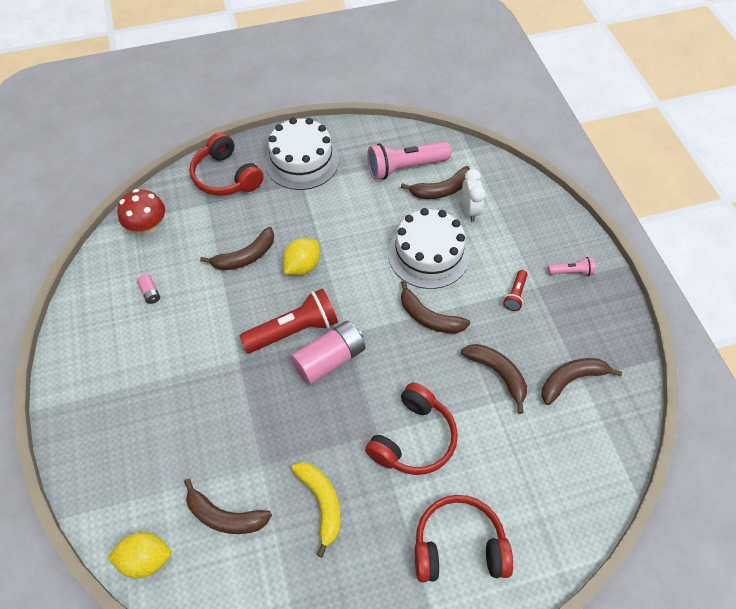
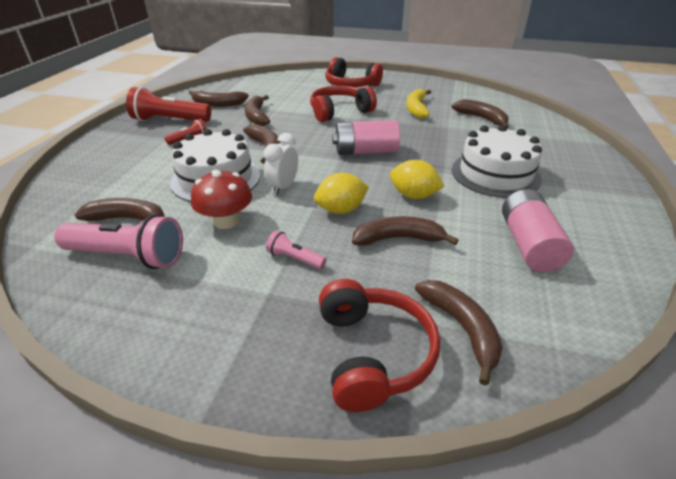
camera: 150 degrees left, 20 degrees down
yellow lemon [107,532,171,578] -> yellow lemon moved to [390,160,444,199]
red mushroom [117,189,165,234] -> red mushroom moved to [191,170,252,229]
pink battery [137,274,160,304] -> pink battery [502,189,574,272], size x2.27
red flashlight [240,288,338,353] -> red flashlight moved to [126,87,211,122]
white cake [265,117,339,190] -> white cake moved to [452,125,542,198]
white clock [462,169,485,222] -> white clock moved to [264,133,298,195]
pink flashlight [548,257,595,276] -> pink flashlight moved to [266,230,326,269]
none -> brown banana [415,280,503,386]

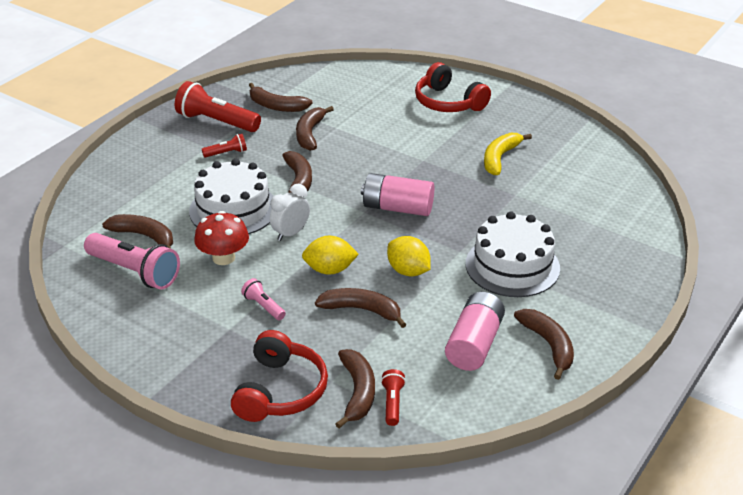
camera: 20 degrees right, 0 degrees up
red headphones [310,86,377,122] -> none
brown banana [451,99,509,129] -> brown banana moved to [514,309,574,380]
none -> red flashlight [381,369,406,426]

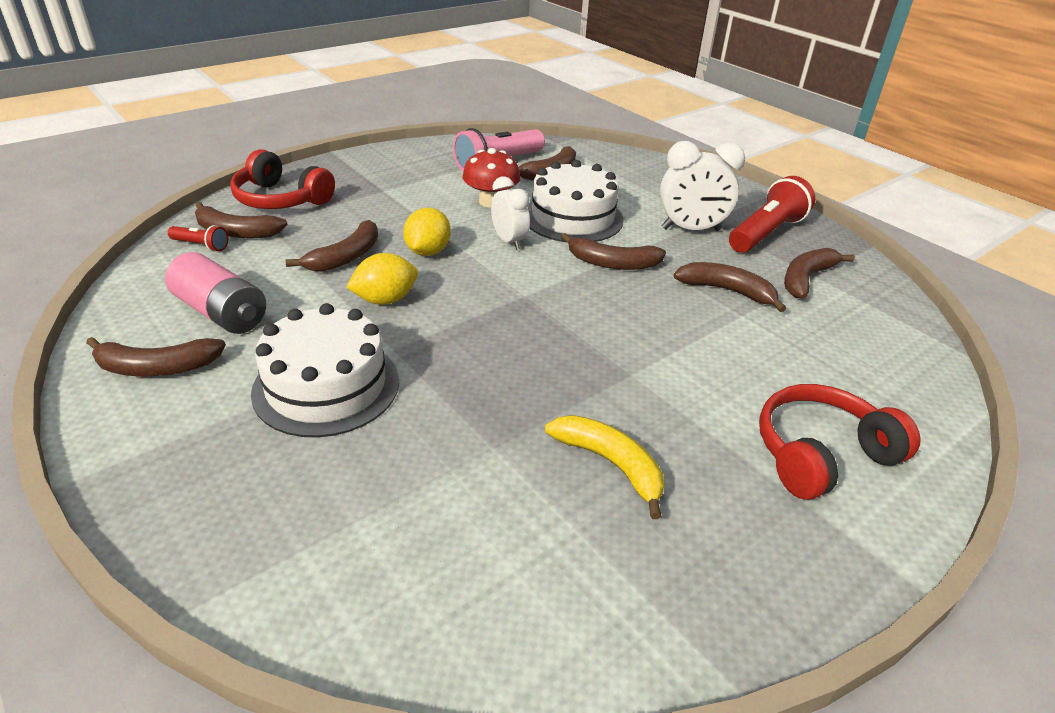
camera: 105 degrees right, 0 degrees up
red flashlight [202,134,247,158] -> white clock [660,141,745,231]
pink flashlight [241,278,286,320] -> none
pink battery [361,173,434,216] -> none

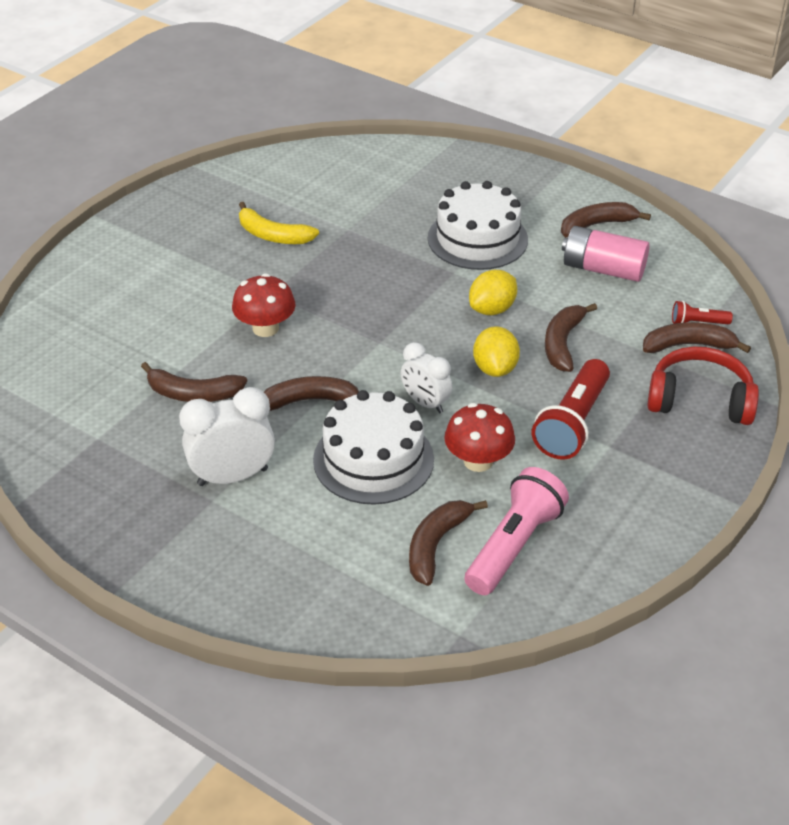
camera: 165 degrees right, 5 degrees up
red flashlight [729,176,815,253] -> red flashlight moved to [532,359,610,460]
red headphones [759,384,921,500] -> none
brown banana [784,248,855,298] -> none
none -> red mushroom [232,273,296,337]

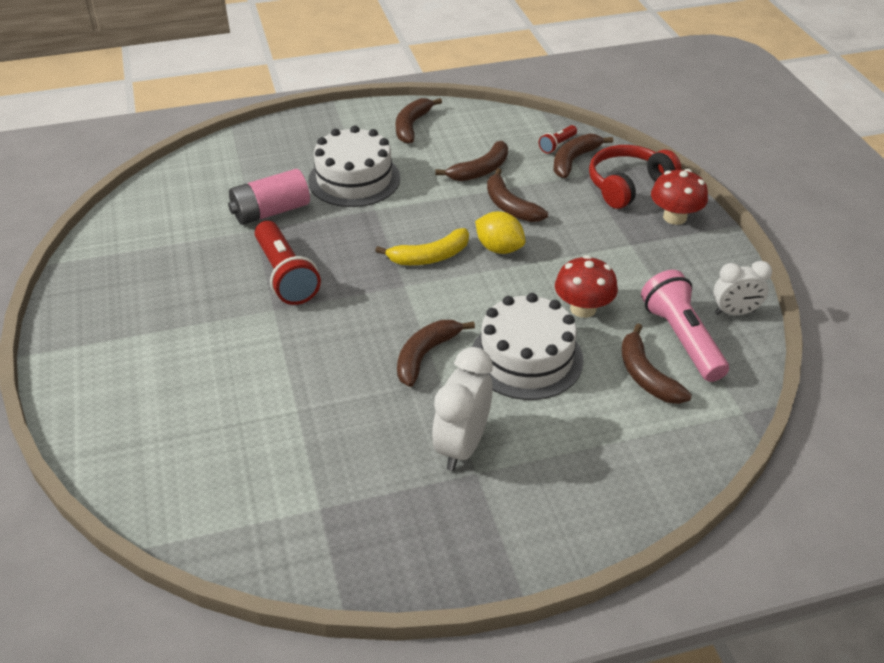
camera: 50 degrees left, 0 degrees up
brown banana [141,362,247,402] -> brown banana moved to [435,141,508,181]
red mushroom [232,273,296,337] -> red mushroom moved to [651,169,708,225]
yellow banana [239,202,319,244] -> yellow banana moved to [375,228,469,265]
white clock [401,342,452,413] -> white clock moved to [713,261,772,315]
yellow lemon [469,270,517,315] -> none
red flashlight [532,359,610,460] -> red flashlight moved to [255,221,321,305]
pink battery [562,226,650,282] -> pink battery moved to [228,169,310,225]

